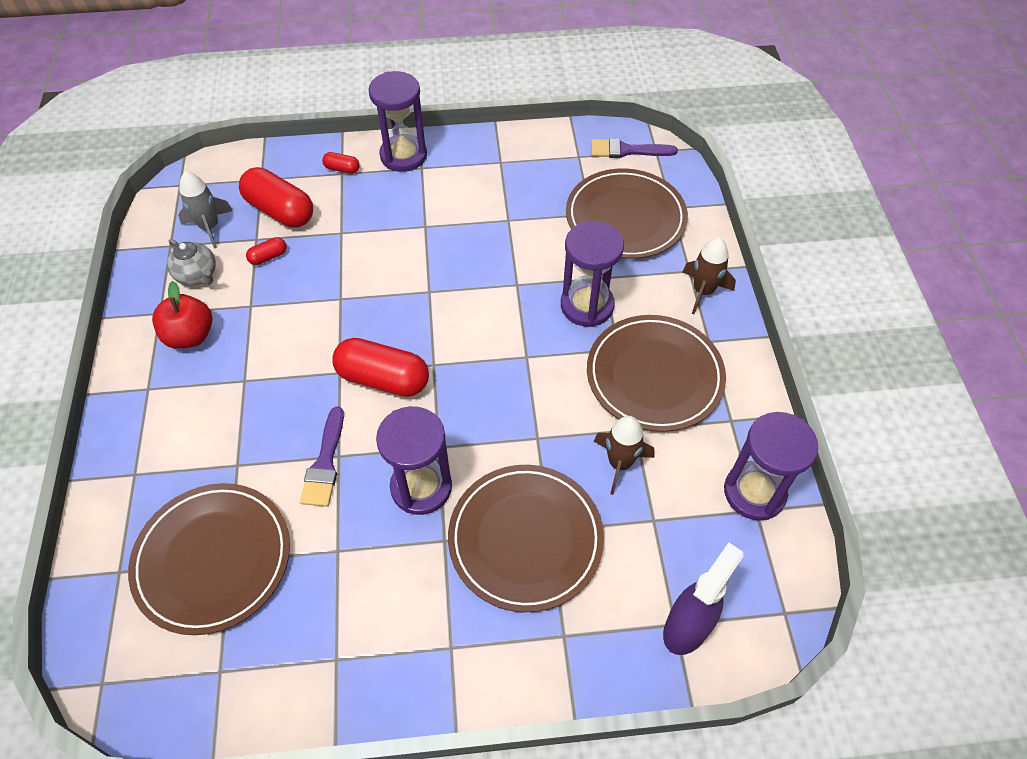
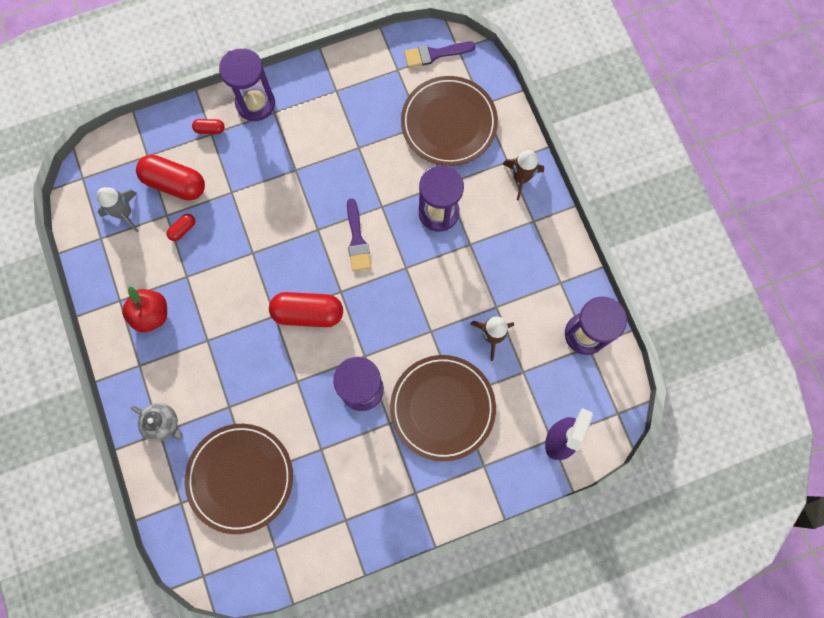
camera: 15 degrees left, 20 degrees up
grey teapot [167,239,216,286] -> grey teapot moved to [131,403,182,442]
purple brush [300,407,344,507] -> purple brush moved to [347,198,371,271]
brown plate [587,315,726,432] -> none

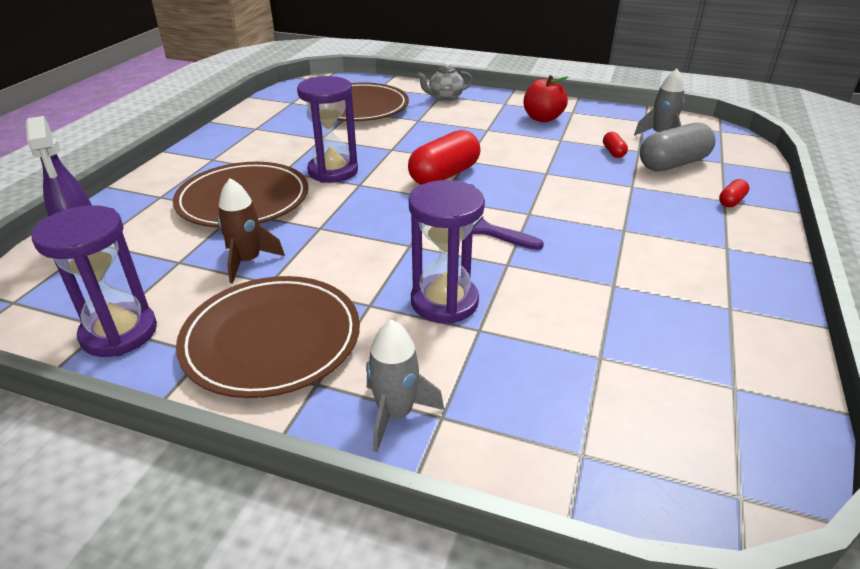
camera: 130 degrees right, 40 degrees down
red capsule [136,155,205,201] -> grey capsule [640,123,716,171]
purple hourglass [219,48,275,121] -> none
brown plate [401,76,498,166] -> brown plate moved to [176,276,360,398]
purple brush [404,42,476,68] -> none
brown rocket [502,150,544,200] -> grey rocket [366,320,444,452]

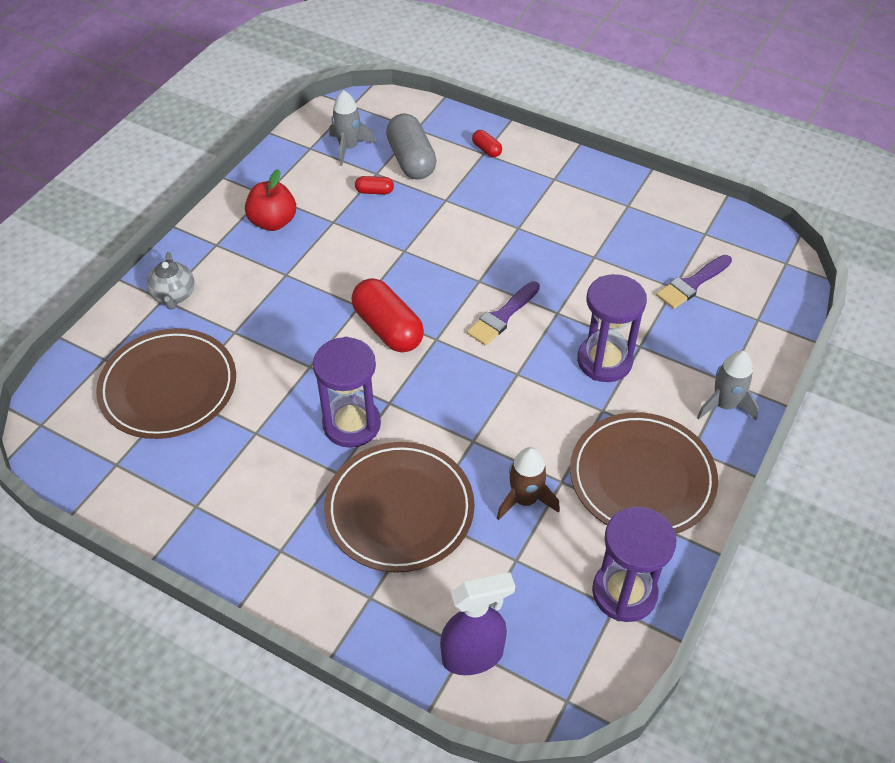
camera: 80 degrees left, 15 degrees up
none -> purple brush [656,255,732,309]

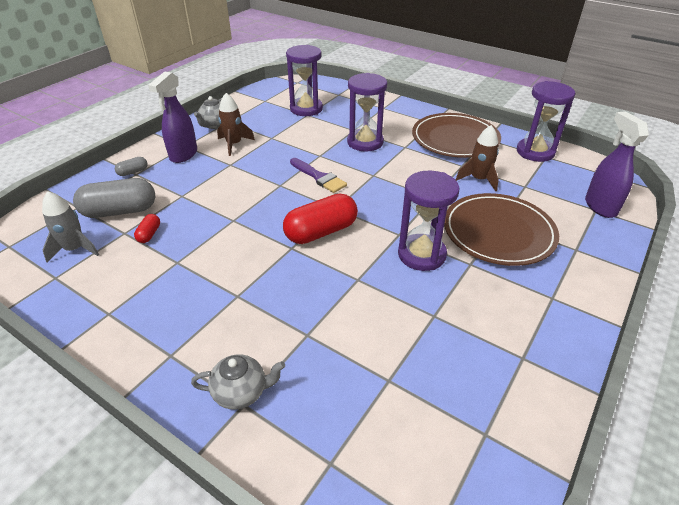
camera: 85 degrees left, 10 degrees down
brown plate [96,329,236,439] -> none
red apple [245,169,296,231] -> none
red capsule [472,130,502,157] -> grey capsule [115,157,148,176]
purple brush [656,255,732,309] -> purple hourglass [286,45,323,116]
grey rocket [697,351,759,420] -> none
none -> purple spray bottle [148,71,197,163]
none -> grey teapot [194,96,222,129]
none -> brown rocket [217,93,255,156]

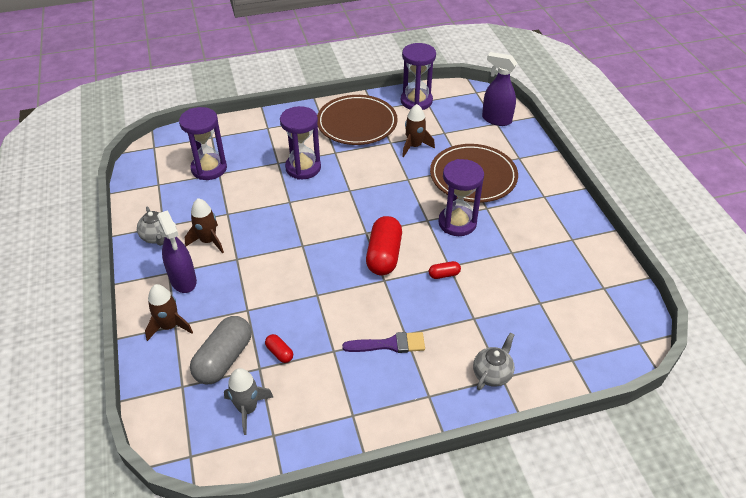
camera: 50 degrees left, 5 degrees up
grey capsule [115,157,148,176] -> brown rocket [145,284,193,341]
purple brush [290,158,347,193] -> purple brush moved to [342,332,425,353]
none -> red capsule [429,261,461,279]

